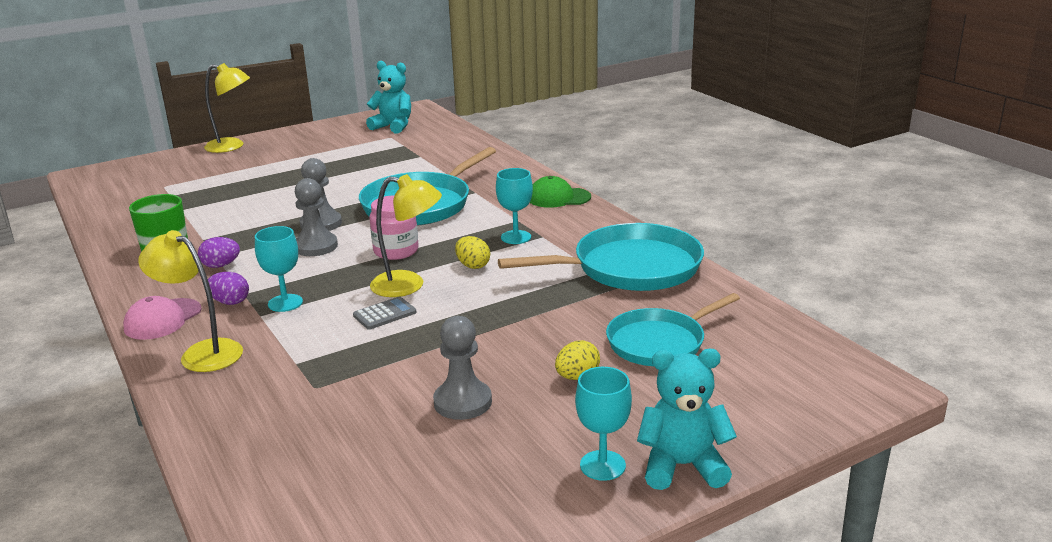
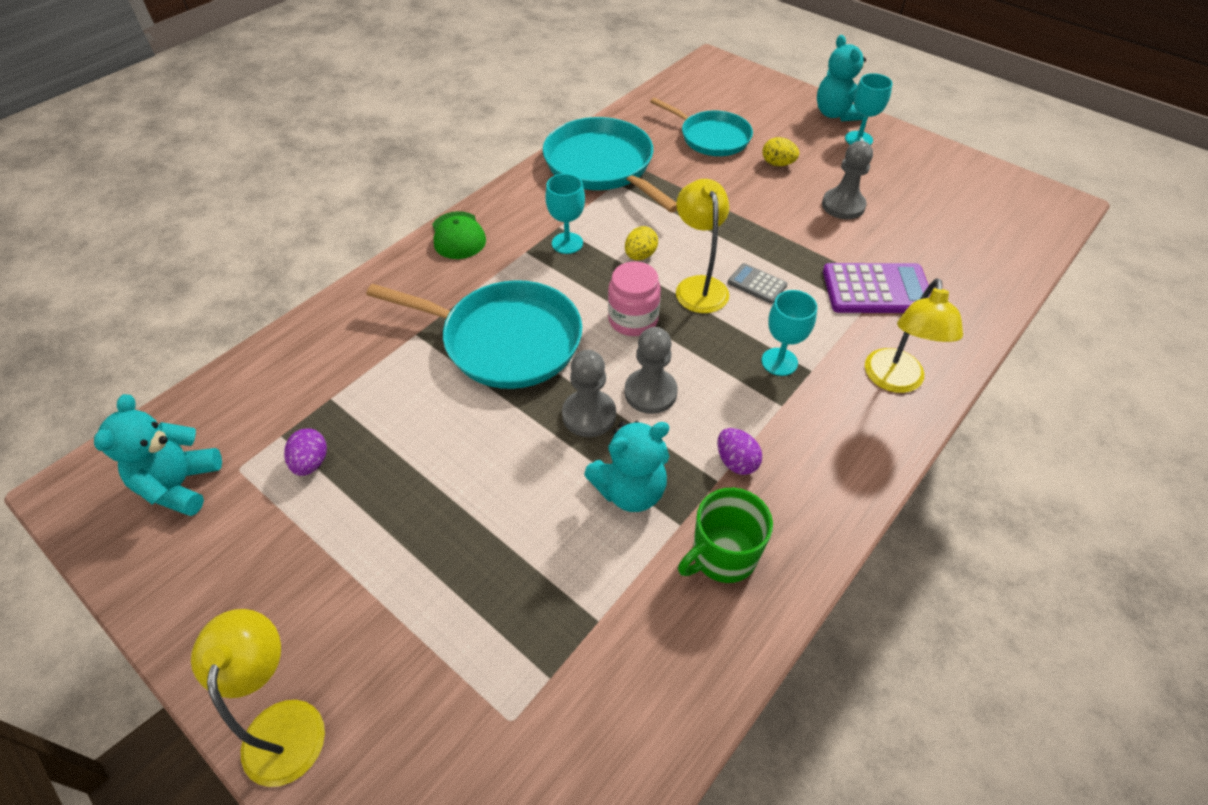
camera: 110 degrees left, 25 degrees up
pink cap [123,296,202,340] -> none
purple egg [208,272,249,305] -> purple egg moved to [284,428,327,476]
none -> turquoise teddy bear [584,421,670,512]
none -> purple calculator [823,263,931,313]

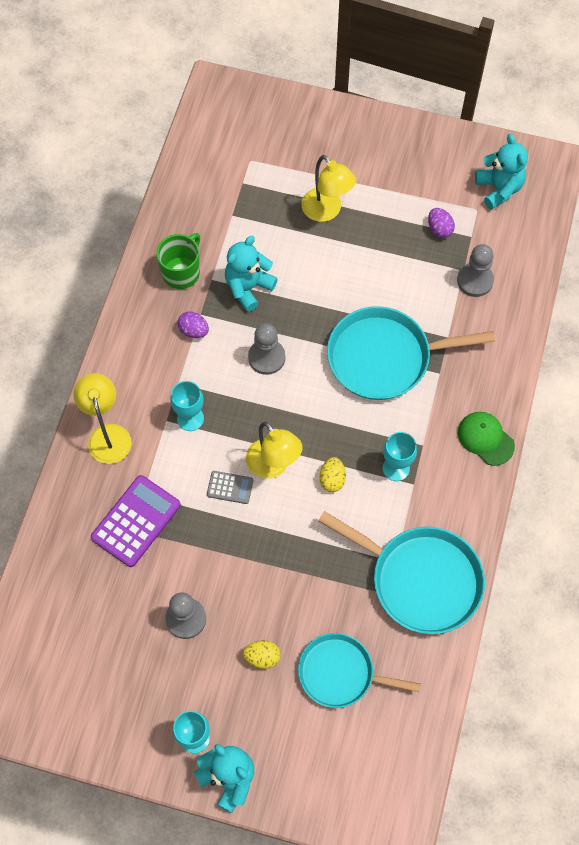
camera: 155 degrees right, 15 degrees up
yellow lamp [191,609,325,787] -> yellow lamp moved to [301,155,356,222]
grey pawn [562,350,616,437] -> grey pawn moved to [457,244,494,297]
pink jar [608,262,661,336] -> none
purple calculator [823,263,931,313] -> purple calculator turned 150 degrees clockwise [91,475,181,567]

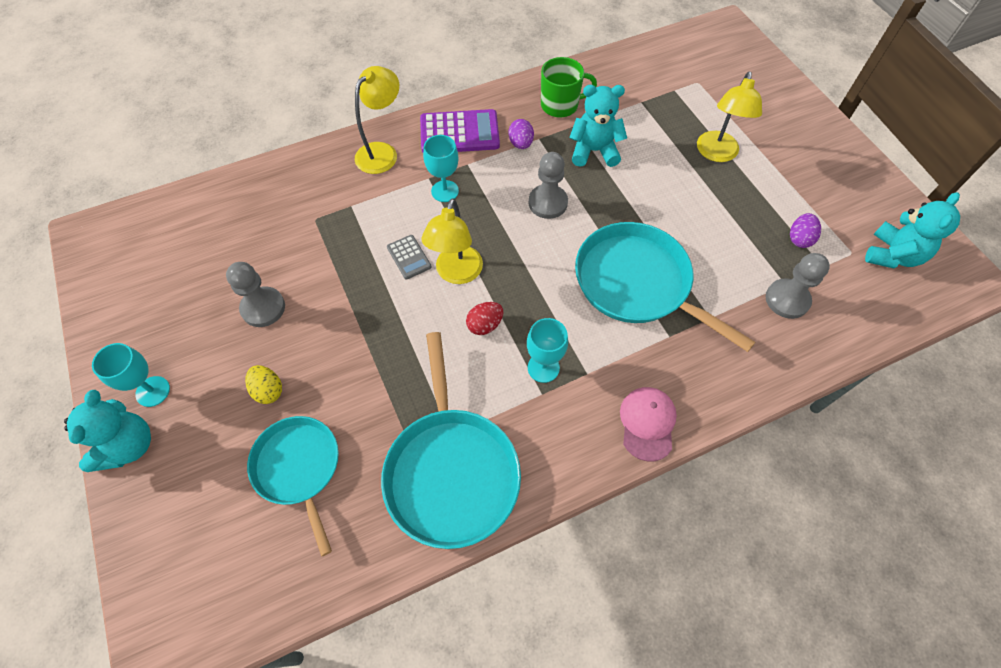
camera: 50 degrees right, 5 degrees down
purple calculator [91,475,181,567] -> purple calculator moved to [420,109,500,152]
yellow egg [319,457,346,492] -> red egg [466,302,503,335]
green cap [458,412,515,466] -> pink cap [620,387,677,461]

